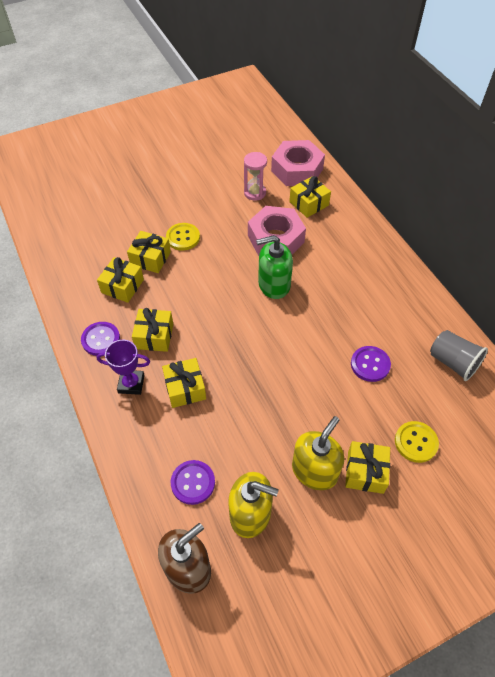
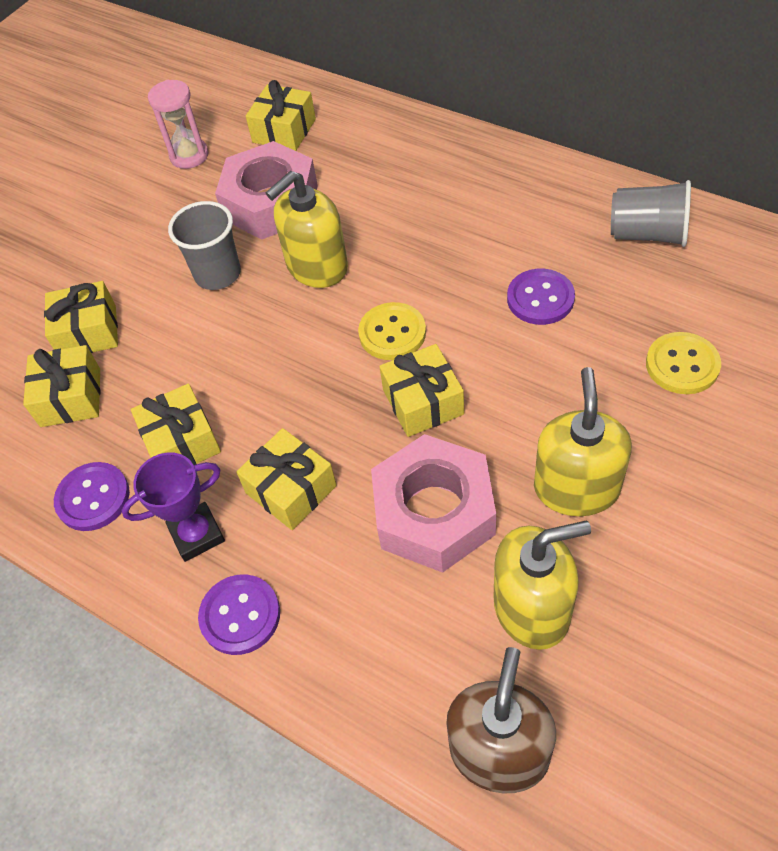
camera: 25 degrees left, 0 degrees up
yellow button [166,223,200,250] -> yellow button moved to [358,302,426,360]
purple button [171,460,215,505] -> purple button moved to [198,574,280,655]
green soap dispenser [256,235,293,299] -> yellow soap dispenser [266,171,348,288]
pink nut [271,140,325,186] -> pink nut moved to [371,434,496,573]
yellow gift [345,441,390,494] -> yellow gift moved to [379,344,464,437]
none -> grey cup [168,201,241,290]

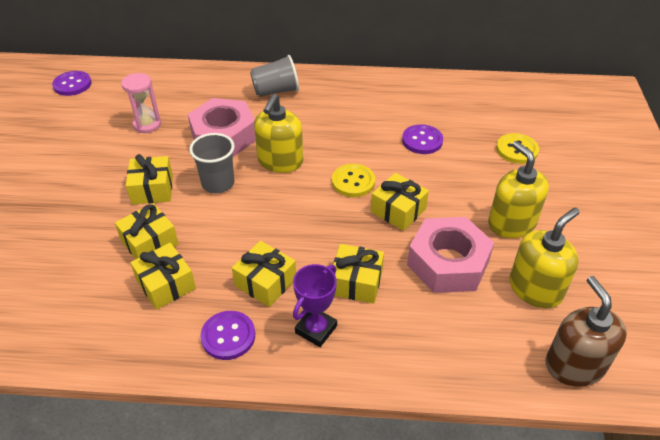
camera: 35 degrees left, 10 degrees down
purple button [198,574,280,655] -> purple button moved to [52,71,91,96]
yellow gift [246,80,316,151] -> yellow gift moved to [126,154,173,205]
grey cup [611,180,691,247] -> grey cup moved to [250,55,299,97]

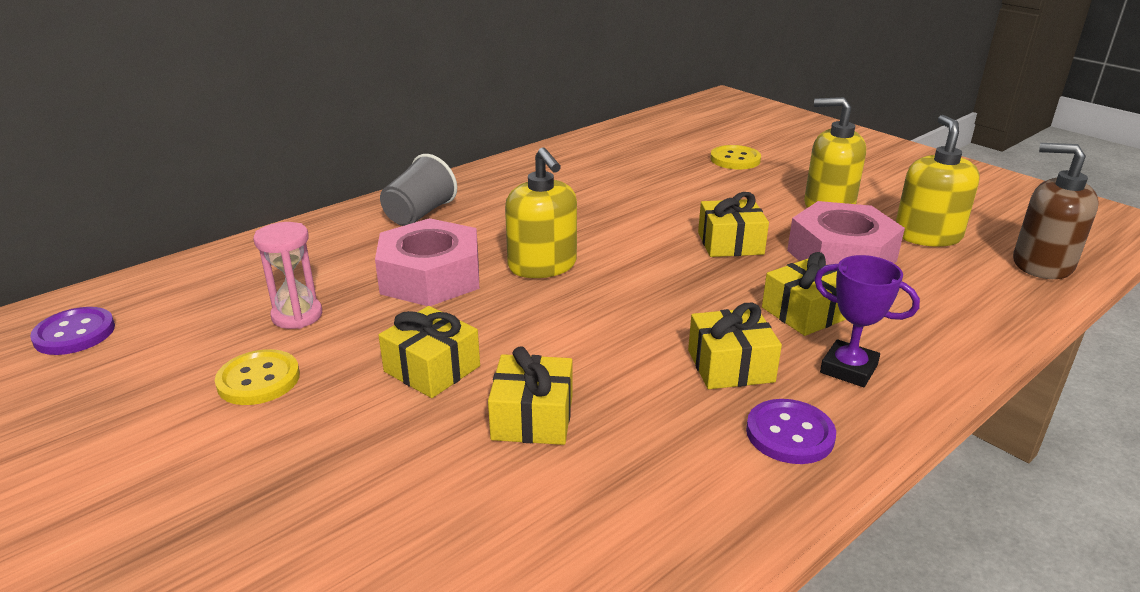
camera: 45 degrees left, 15 degrees down
yellow gift [130,243,196,310] -> none
grey cup [189,133,235,193] -> none
purple trophy [293,264,337,347] -> purple trophy turned 45 degrees counterclockwise [814,255,920,387]
yellow button [332,164,375,197] -> yellow button moved to [215,349,300,405]
purple button [402,124,443,154] -> none

